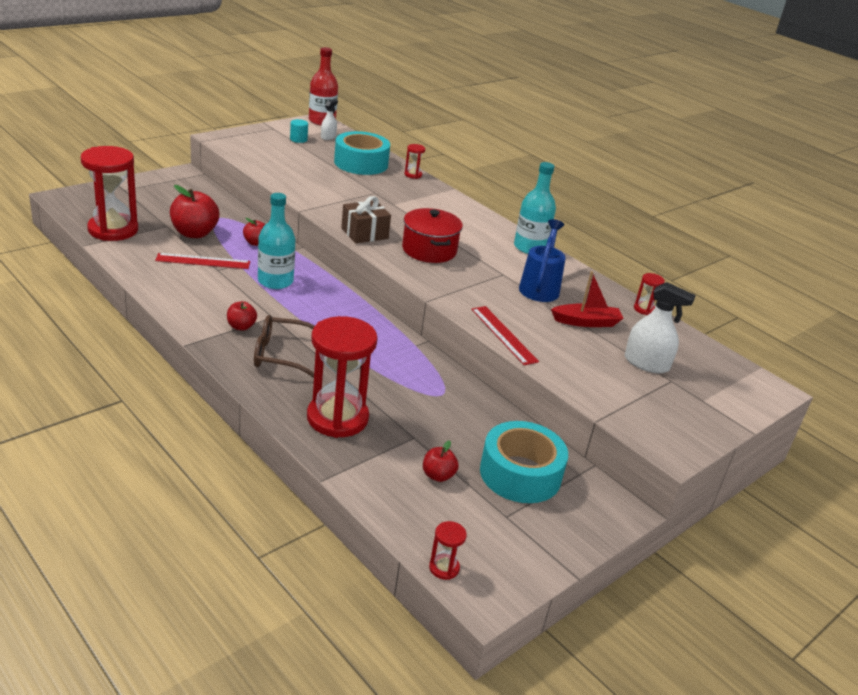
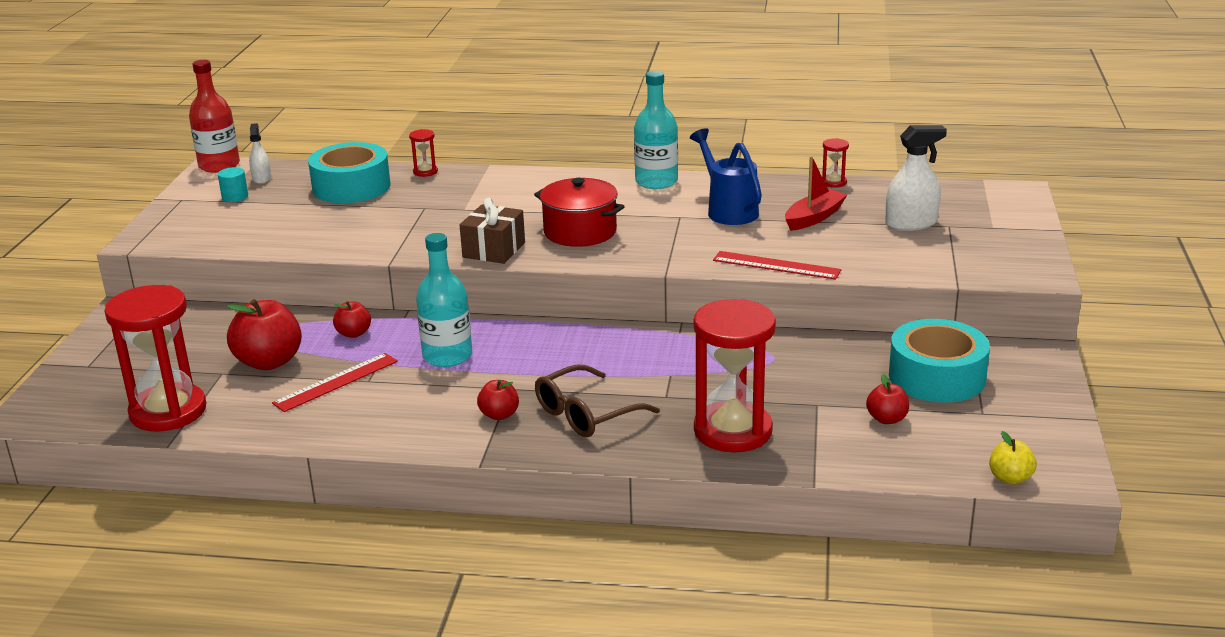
camera: 35 degrees left, 5 degrees down
red hourglass [429,521,467,580] -> yellow apple [989,431,1037,484]

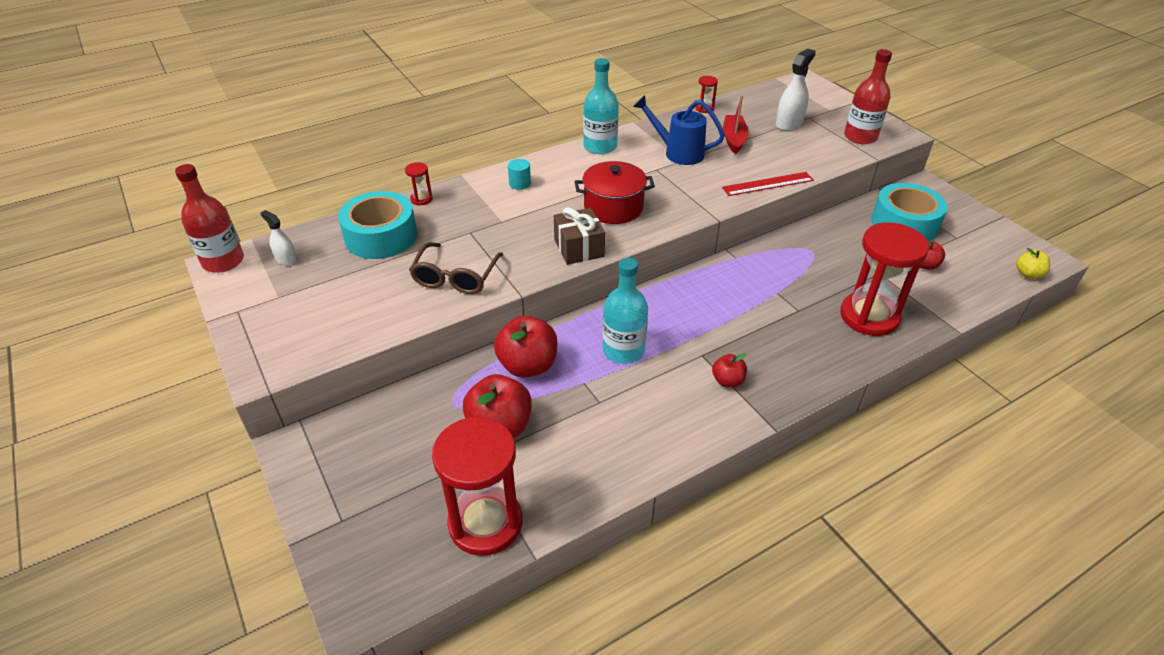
camera: 40 degrees left, 15 degrees up
turquoise cylinder [218,167,248,202] -> turquoise cylinder moved to [508,159,531,190]
red ruler [272,353,398,412] -> none
red apple [333,301,371,338] -> red apple [494,316,557,378], size x1.86
brown glasses [535,364,660,437] -> brown glasses moved to [409,242,503,294]
none -> red bottle [844,49,892,144]

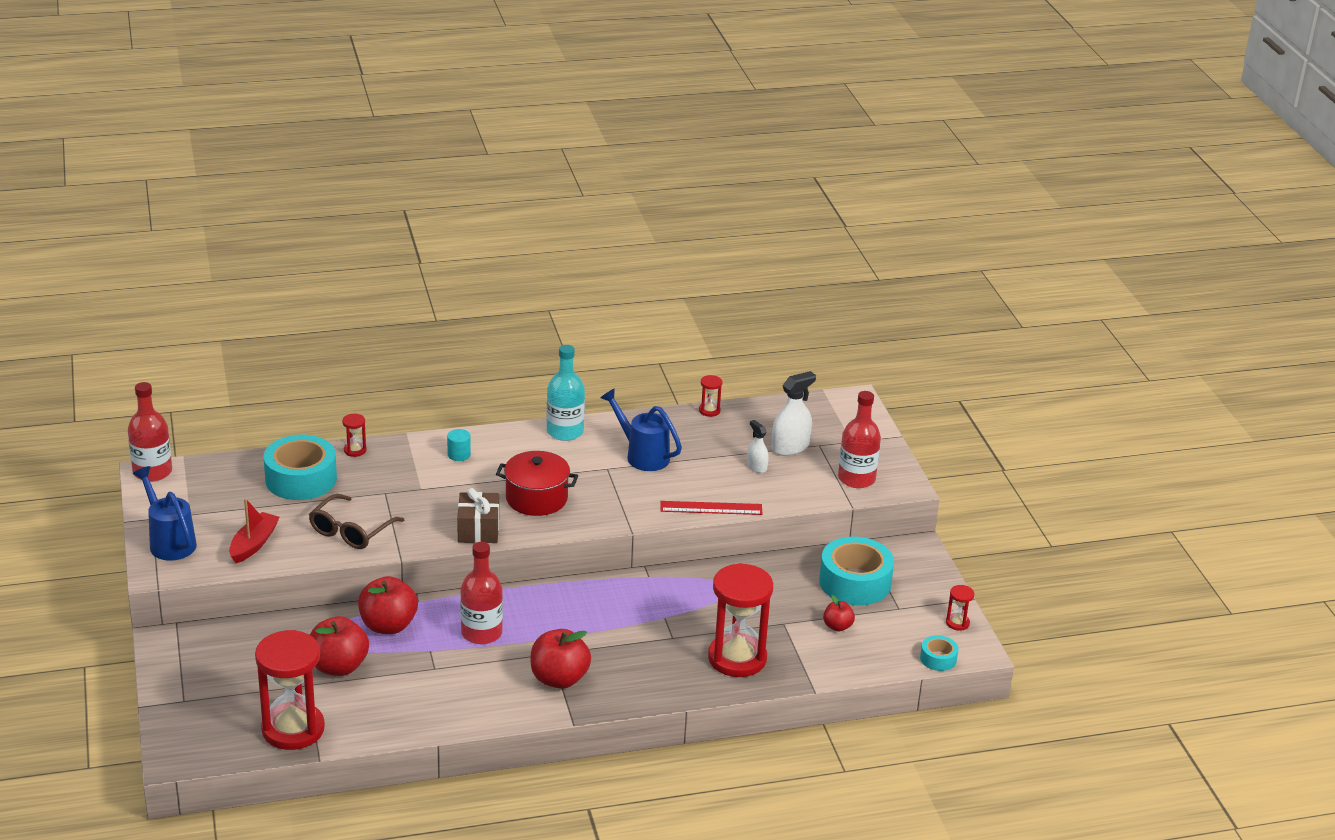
camera: 15 degrees right, 10 degrees down
white spray bottle [260,210,297,266] -> white spray bottle moved to [747,420,769,473]
turquoise bottle [603,258,648,364] -> red bottle [460,542,503,644]
red apple [712,353,747,387] -> red apple [531,629,591,689], size x1.86
red boat [723,95,749,154] -> red boat moved to [229,498,280,563]
yellow apple [1016,248,1050,279] -> turquoise tape [920,635,959,671]
none -> blue watering can [133,466,197,561]
none -> red hourglass [946,585,974,630]

